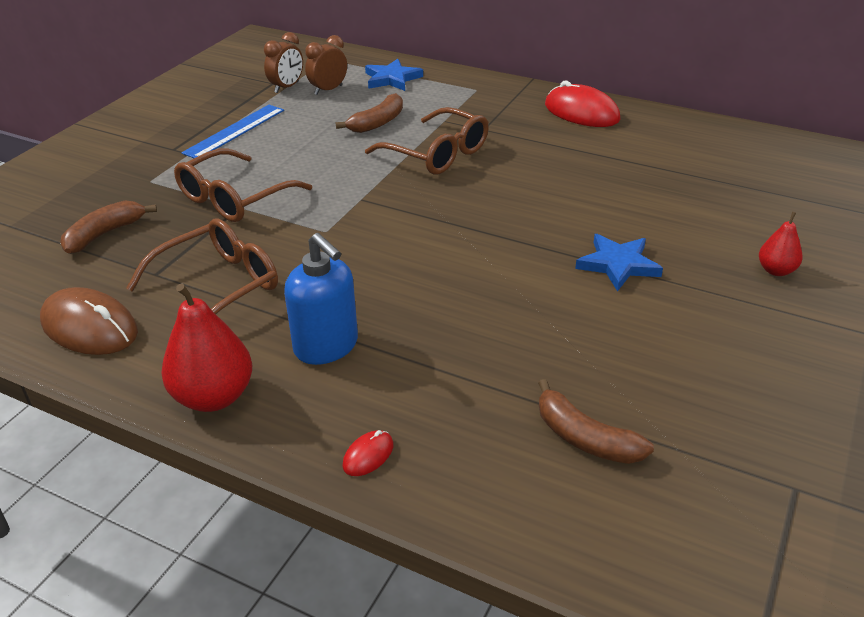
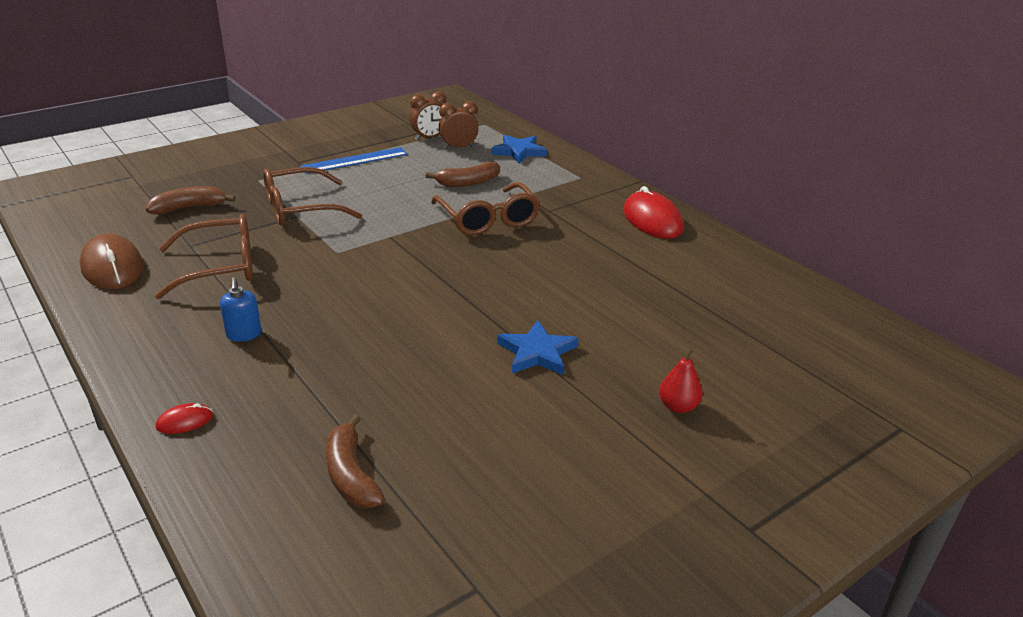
camera: 25 degrees right, 5 degrees down
red pear [161,283,252,412] -> none
blue soap dispenser [284,233,358,365] -> blue soap dispenser [220,277,262,342], size x0.58

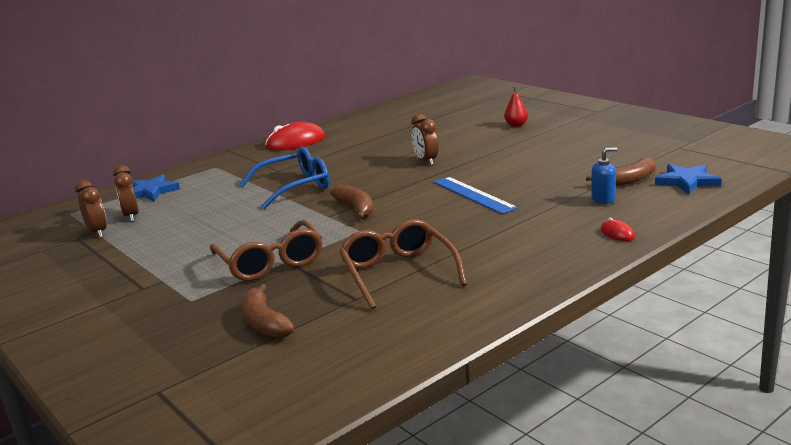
camera: 90 degrees left, 10 degrees down
brown mouse [80,233,143,289] -> none
blue soap dispenser [220,277,262,342] -> blue soap dispenser moved to [591,147,618,204]
blue ruler [300,147,408,174] -> blue ruler moved to [433,177,518,214]
brown banana [426,162,500,187] -> brown banana moved to [330,184,373,220]
brown glasses [431,182,540,235] -> blue glasses [239,147,329,209]
blue star [497,320,578,375] -> blue star moved to [655,164,722,194]
none -> brown clock [411,114,439,165]

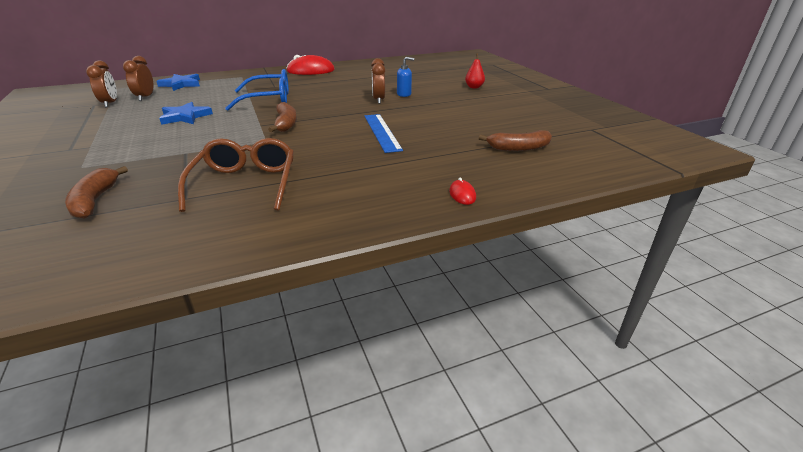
camera: 15 degrees right, 10 degrees up
brown glasses [210,220,323,281] -> none
blue soap dispenser [591,147,618,204] -> blue soap dispenser moved to [397,57,414,97]
blue star [655,164,722,194] -> blue star moved to [159,102,213,125]

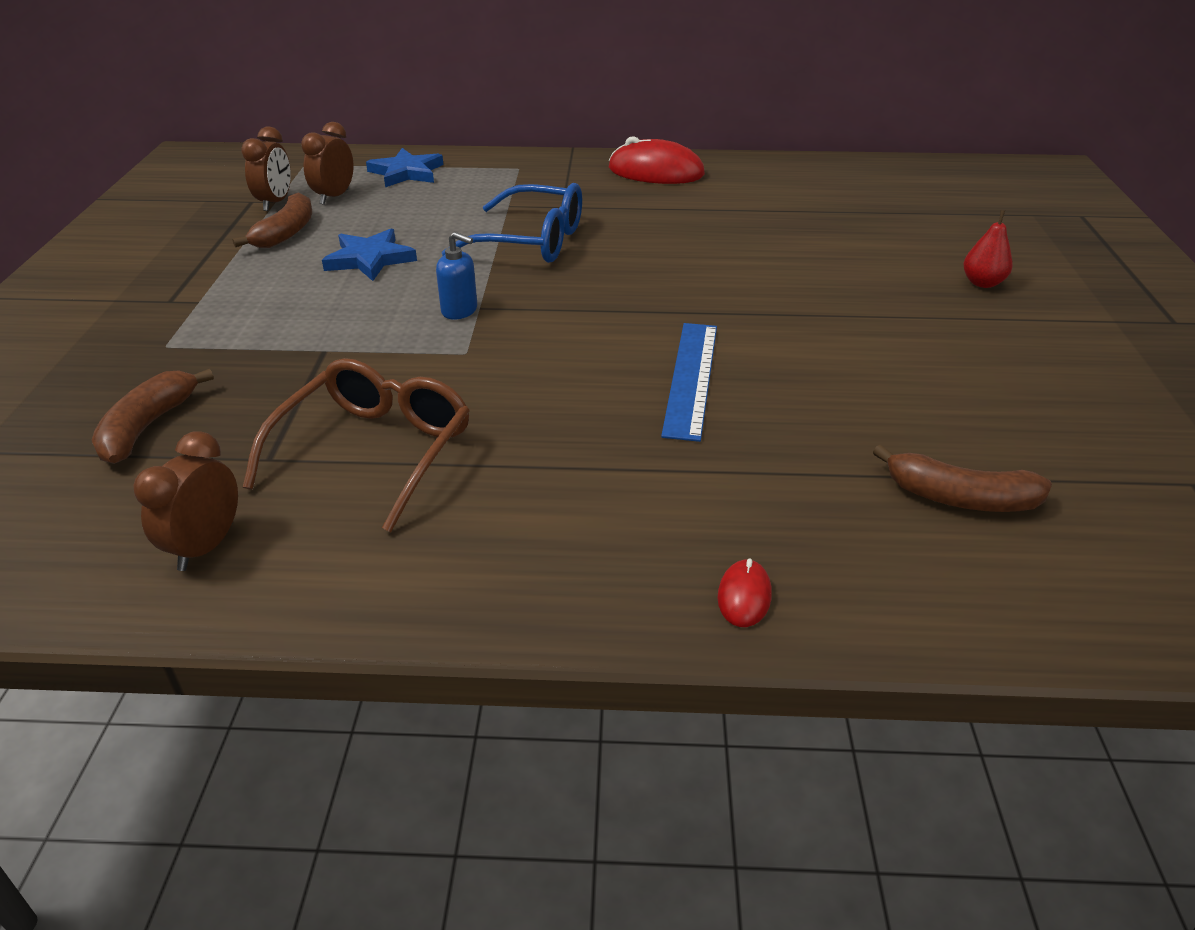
camera: 25 degrees right, 5 degrees up
brown banana [268,102,297,132] -> brown banana moved to [232,192,312,248]
brown clock [371,58,385,104] -> brown clock moved to [133,431,238,571]
blue soap dispenser [397,57,414,97] -> blue soap dispenser moved to [436,232,477,319]

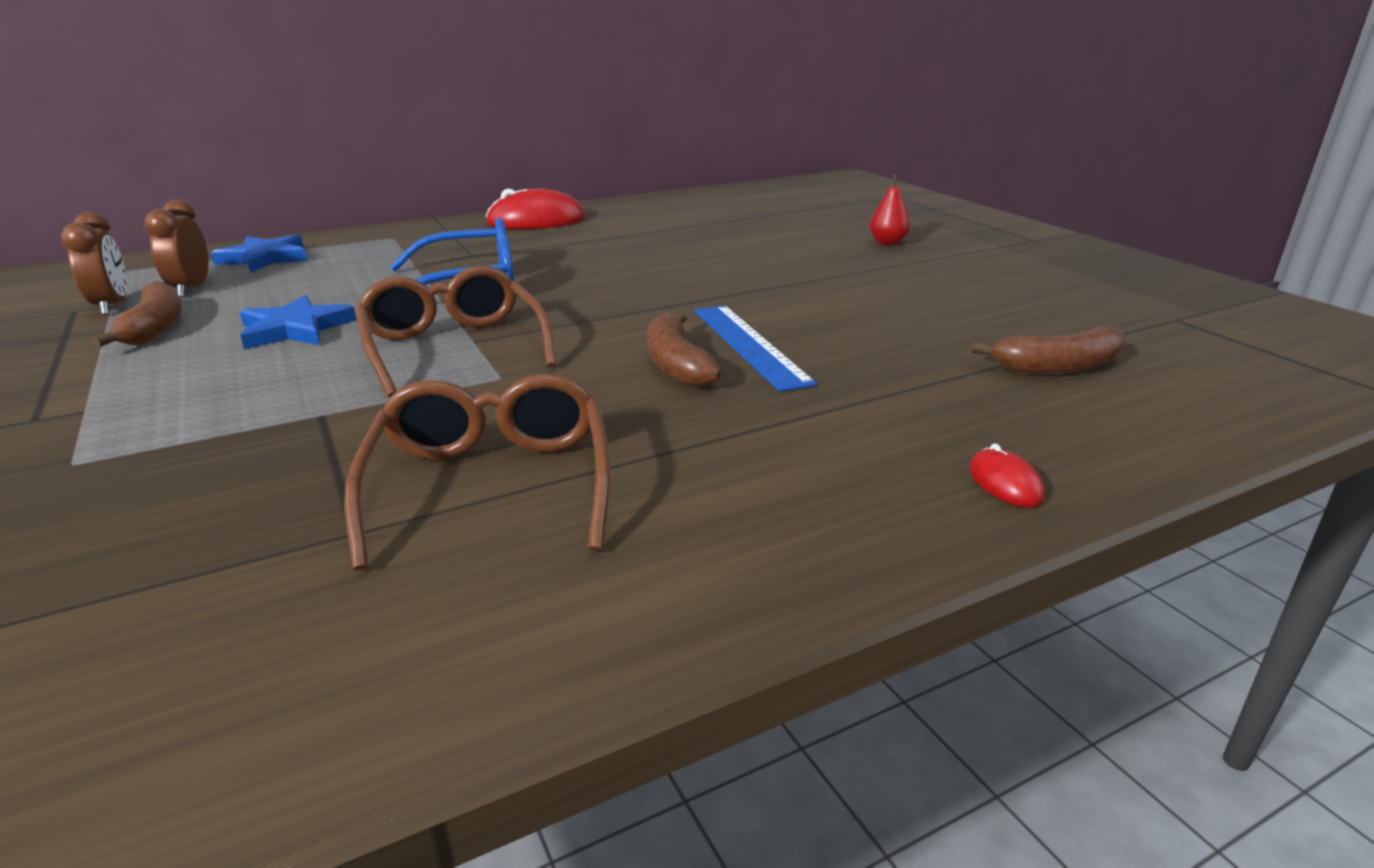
camera: 30 degrees left, 10 degrees down
brown banana [91,369,214,464] -> brown banana moved to [647,312,721,387]
brown clock [133,431,238,571] -> none
blue soap dispenser [436,232,477,319] -> brown glasses [355,266,557,397]

